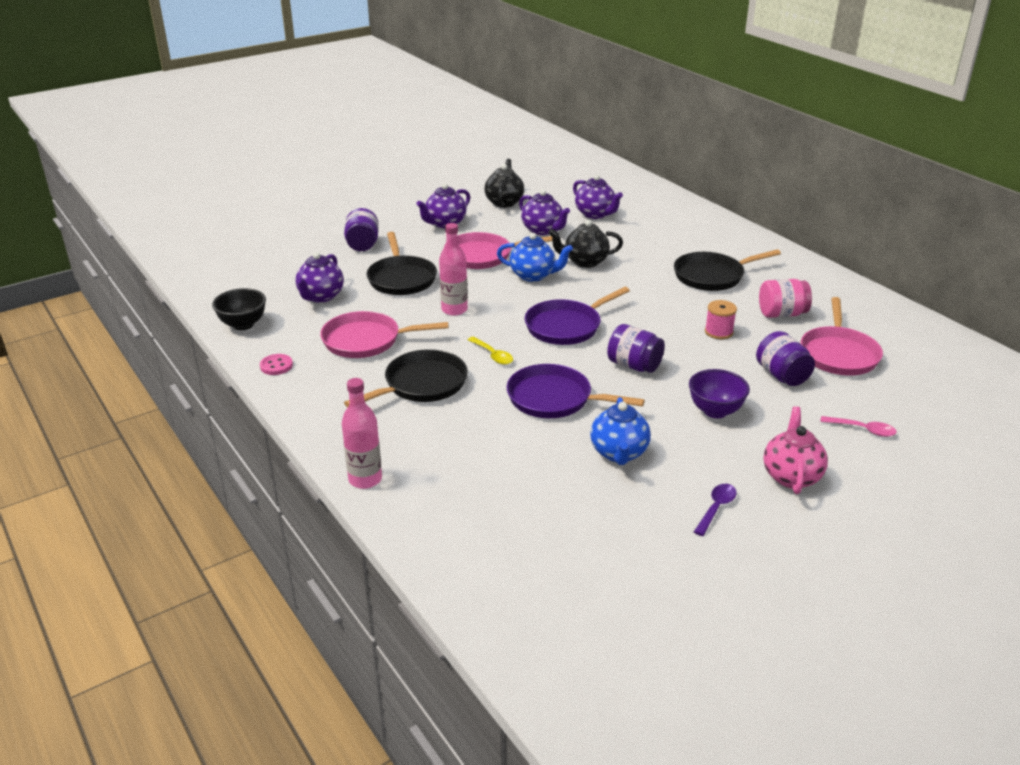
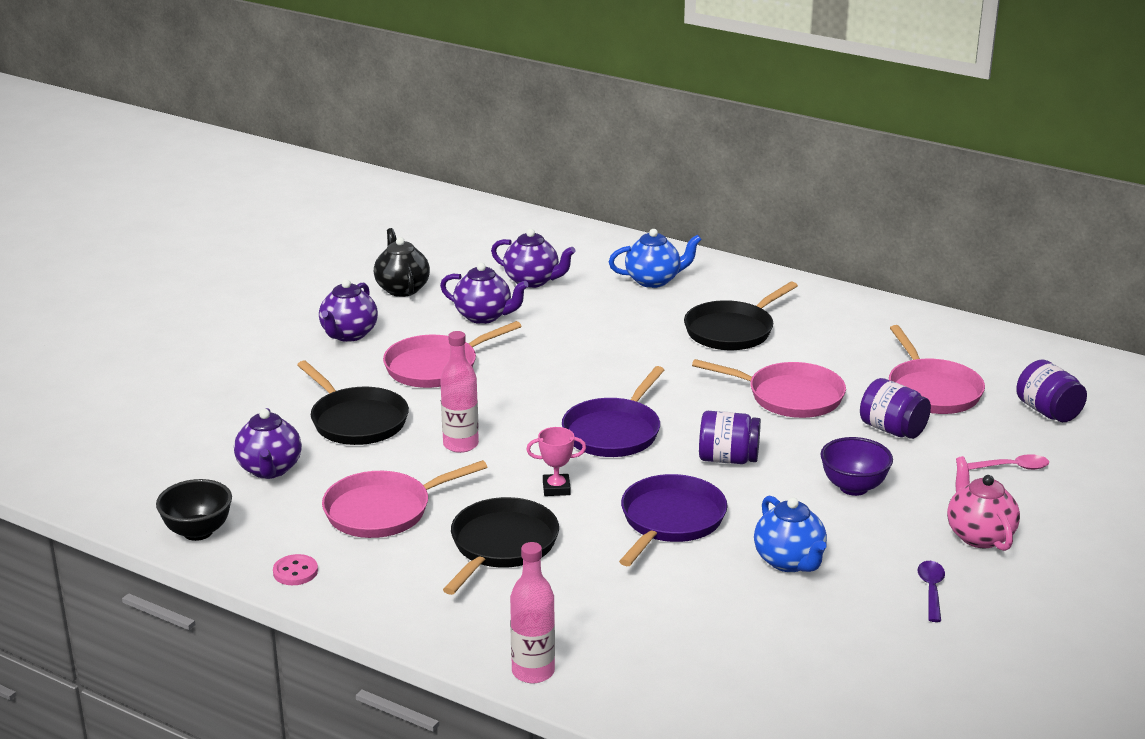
camera: 25 degrees left, 5 degrees down
purple jar [344,208,379,251] -> purple jar moved to [1016,360,1087,422]
yellow spoon [468,337,513,365] -> pink trophy [526,427,586,496]
blue teapot [497,233,573,282] -> blue teapot moved to [609,229,702,288]
purple pan [506,364,645,418] -> purple pan turned 120 degrees clockwise [619,474,727,566]
black teapot [548,220,623,268] -> none
pink spool [705,300,737,339] -> pink pan [692,359,846,418]
pink jar [759,279,812,318] -> none

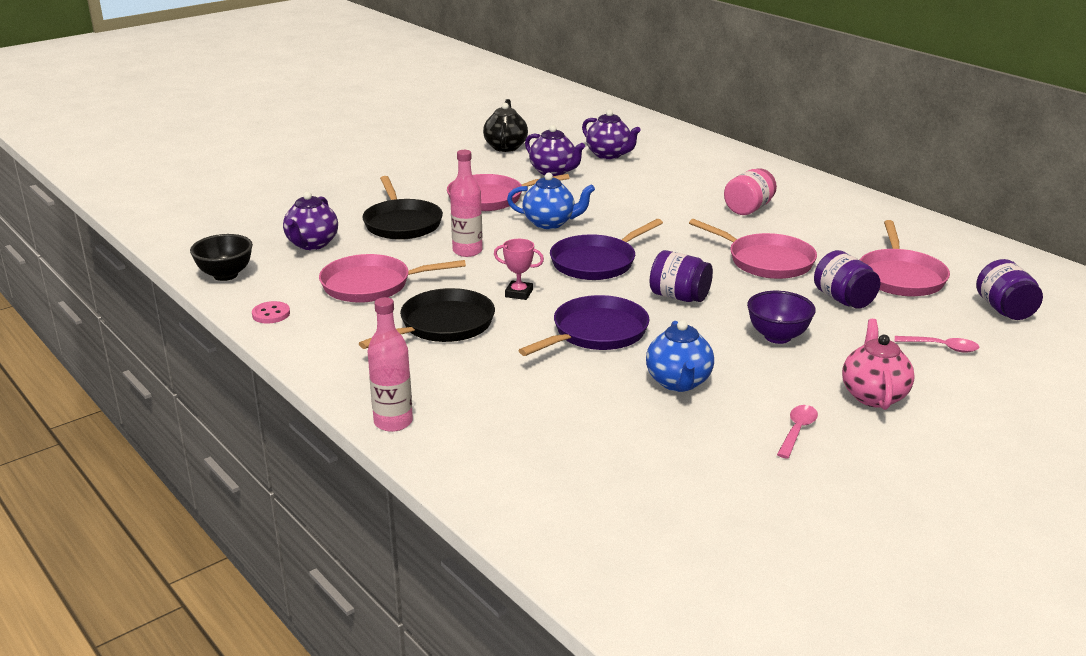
camera: 20 degrees right, 0 degrees up
purple teapot [319,279,378,342] -> none
blue teapot [609,229,702,288] -> blue teapot moved to [507,173,595,229]
black pan [684,281,798,350] -> pink jar [724,168,777,215]
purple spoon [918,561,945,622] -> pink spoon [777,405,818,459]

